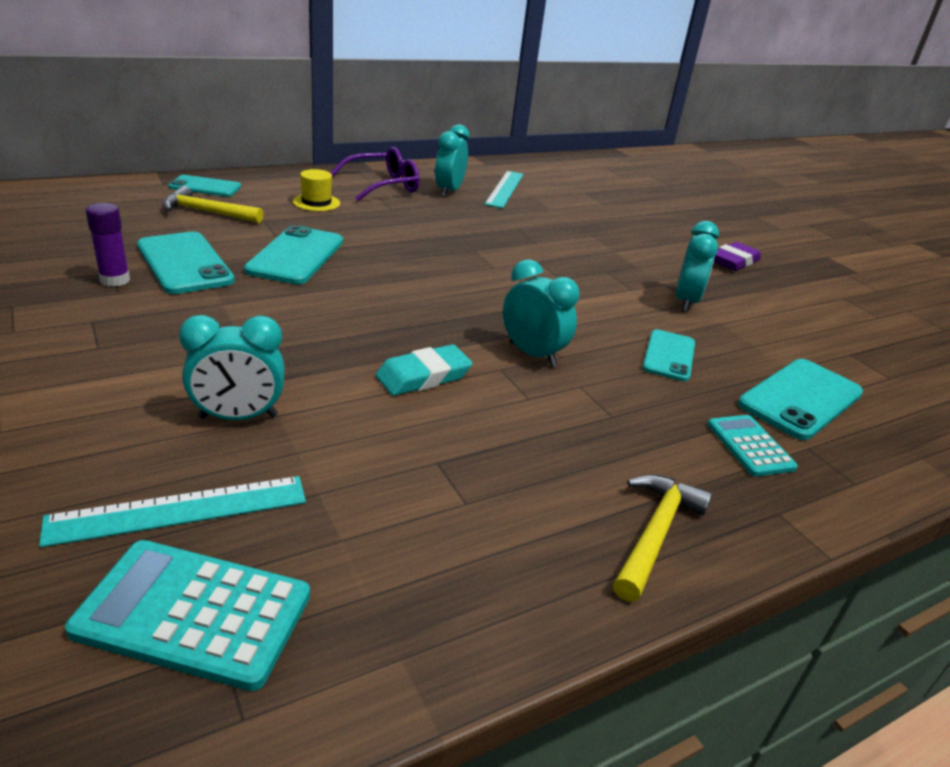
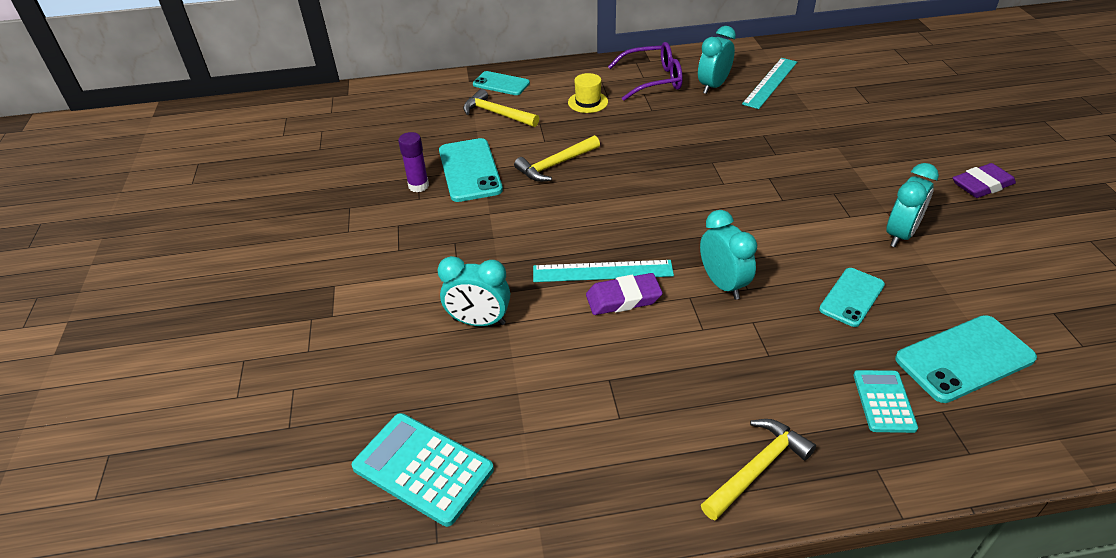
camera: 25 degrees right, 10 degrees up
turquoise ruler [39,476,306,547] -> turquoise ruler moved to [533,260,674,282]
turquoise phone [244,225,343,284] -> yellow hammer [514,135,600,182]
turquoise eraser [376,344,473,396] -> purple eraser [586,273,663,315]

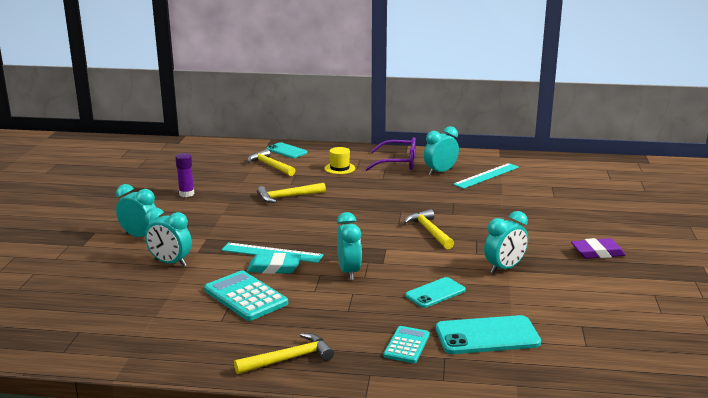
camera: 15 degrees right, 20 degrees down
turquoise calculator [352,413,494,527] -> turquoise calculator moved to [204,270,288,321]
turquoise phone [439,138,503,202] -> none
purple eraser [586,273,663,315] -> turquoise eraser [247,253,301,274]
none -> turquoise clock [116,184,159,237]
none -> yellow hammer [403,209,454,249]

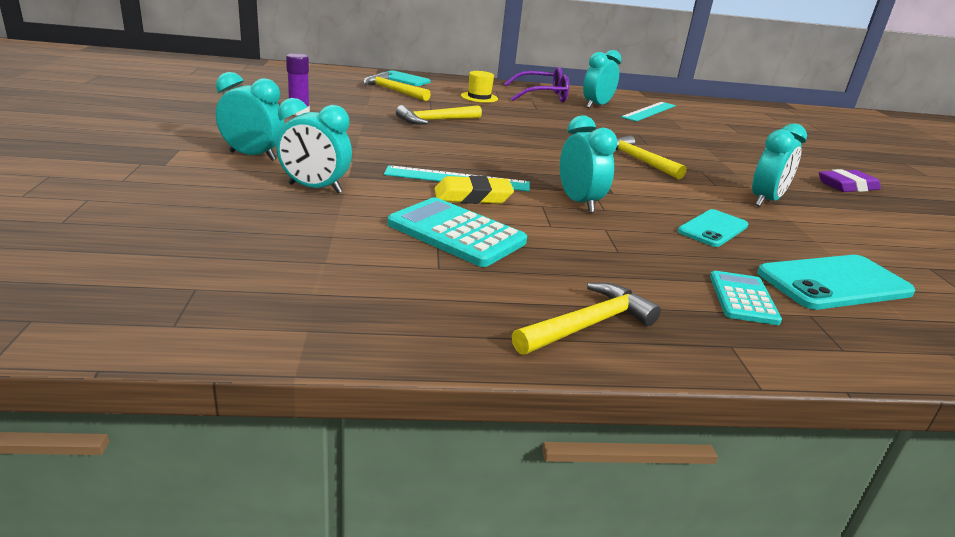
camera: 15 degrees left, 5 degrees up
turquoise eraser [247,253,301,274] -> yellow eraser [434,176,514,204]

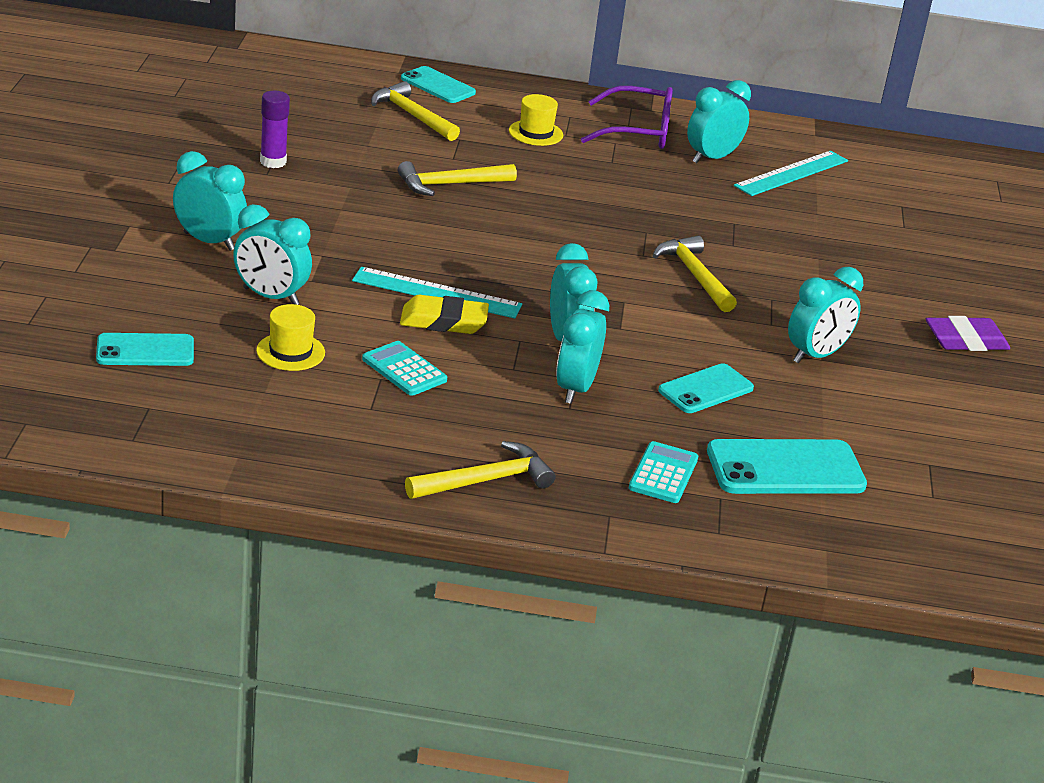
camera: 10 degrees right, 5 degrees up
turquoise calculator [387,197,527,267] -> turquoise calculator [362,341,447,396], size x0.62
none -> turquoise phone [96,333,194,366]
none -> yellow hat [256,304,325,371]
none -> turquoise clock [556,290,609,404]

